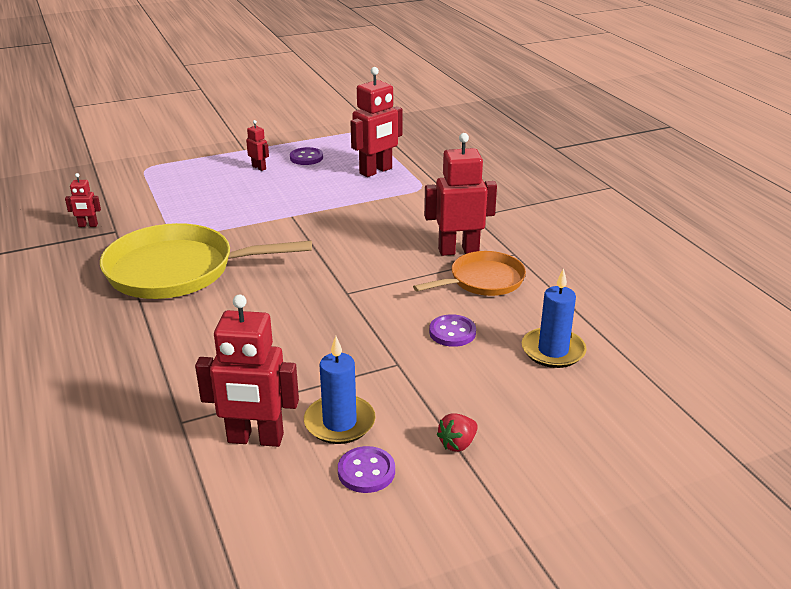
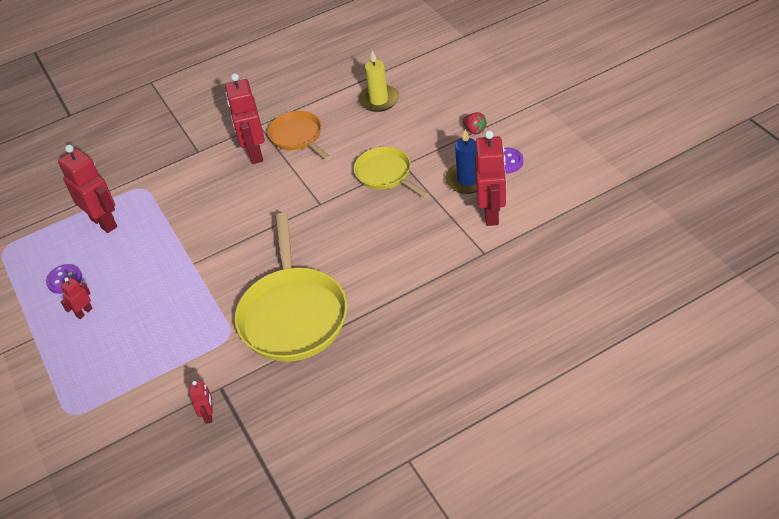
camera: 90 degrees left, 15 degrees up
purple button [429,314,476,347] -> none
blue candle [522,268,587,368] -> yellow candle [358,50,399,112]
none -> yellow pan [354,147,429,198]

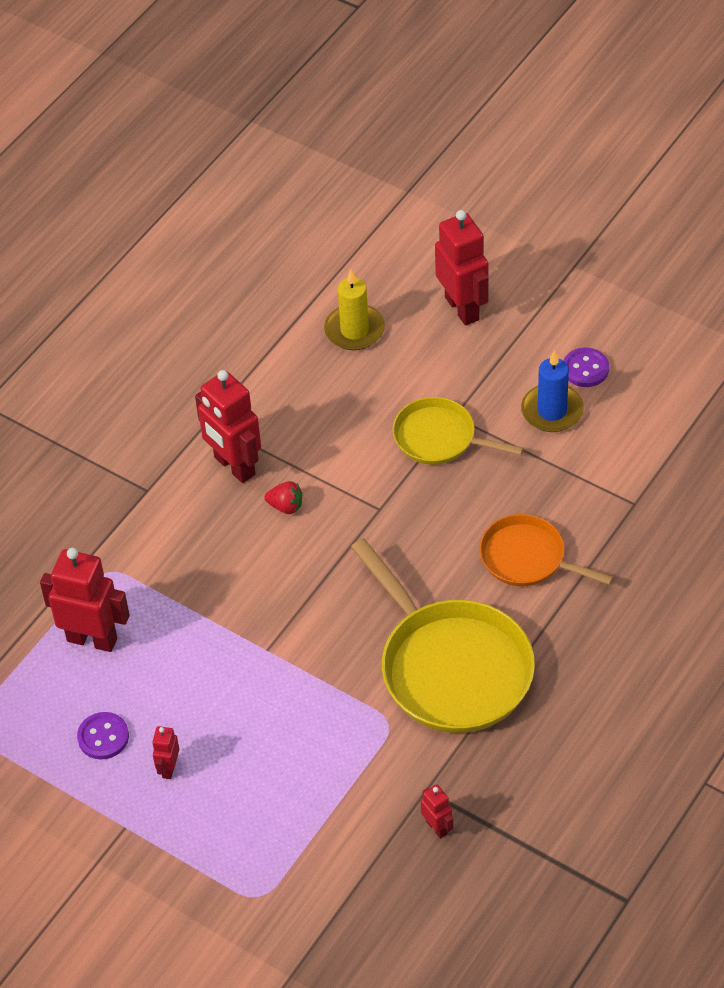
camera: 30 degrees left, 5 degrees up
orange pan [268,111,330,160] -> orange pan moved to [479,514,613,586]
red strawberry [462,112,487,134] -> red strawberry moved to [264,481,302,514]
red robot [475,130,506,226] -> red robot moved to [435,210,489,326]

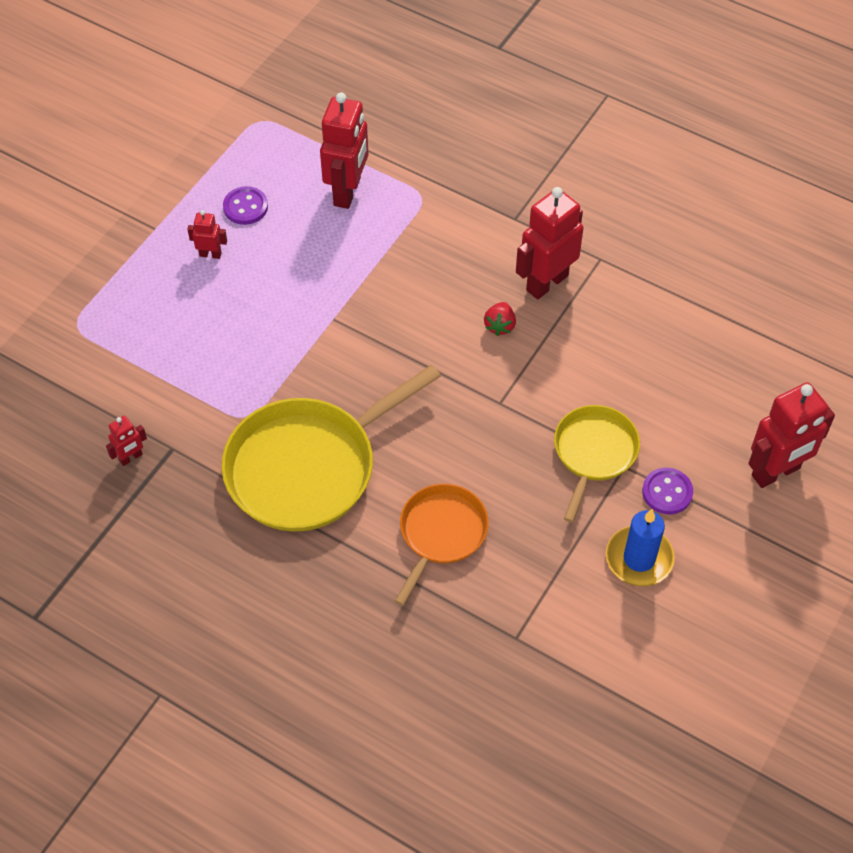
camera: 85 degrees right, 5 degrees up
yellow candle [324,269,385,350] -> none
purple button [564,348,609,387] -> purple button moved to [642,468,693,514]

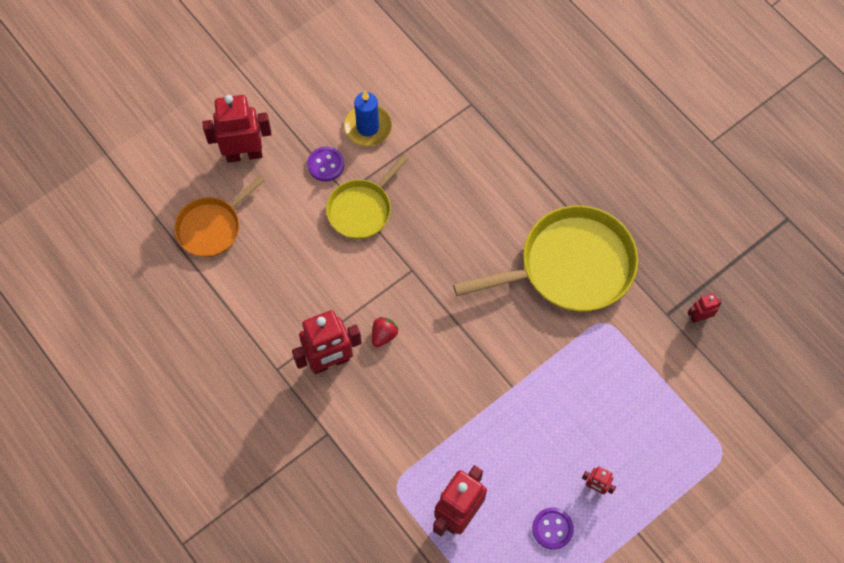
camera: 160 degrees left, 10 degrees up
orange pan [395,484,489,606] -> orange pan moved to [174,176,265,257]

